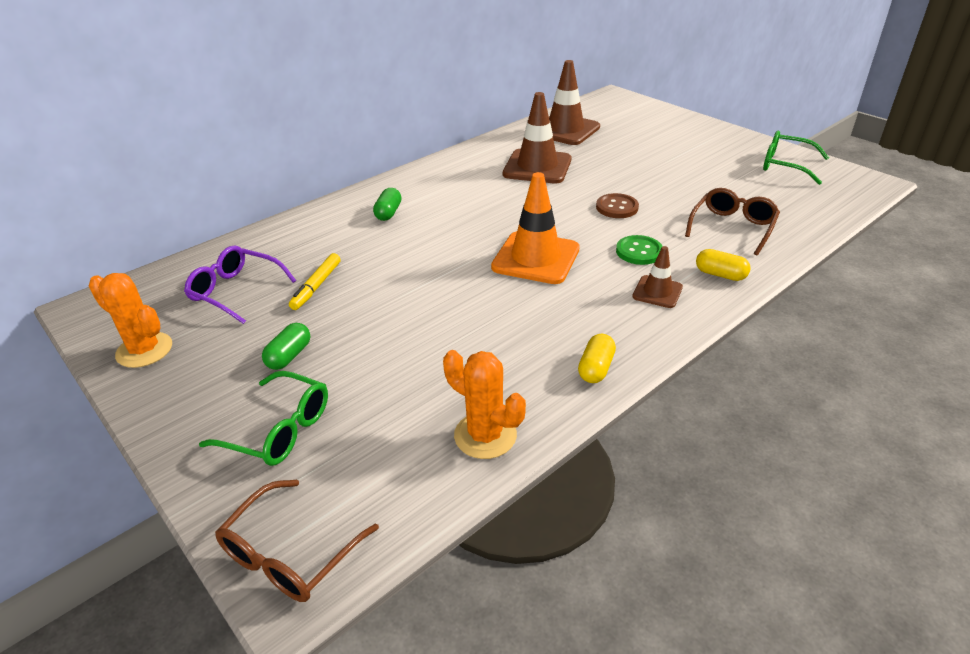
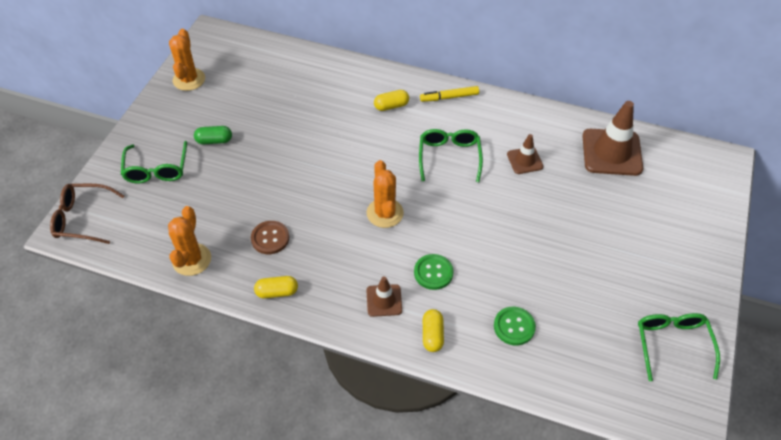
camera: 60 degrees right, 15 degrees up
purple glasses [184,246,296,324] -> none
yellow marker [289,253,341,310] -> yellow marker moved to [420,86,479,102]
green capsule [373,188,402,221] -> yellow capsule [374,90,409,111]
orange traffic cone [491,172,580,284] -> orange cactus [367,160,404,228]
brown traffic cone [503,92,571,183] -> brown traffic cone [507,134,544,174], size x0.53
brown button [596,193,639,218] -> brown button moved to [251,221,289,254]
brown glasses [685,188,780,256] -> green button [494,307,536,345]
none -> green glasses [419,129,483,182]

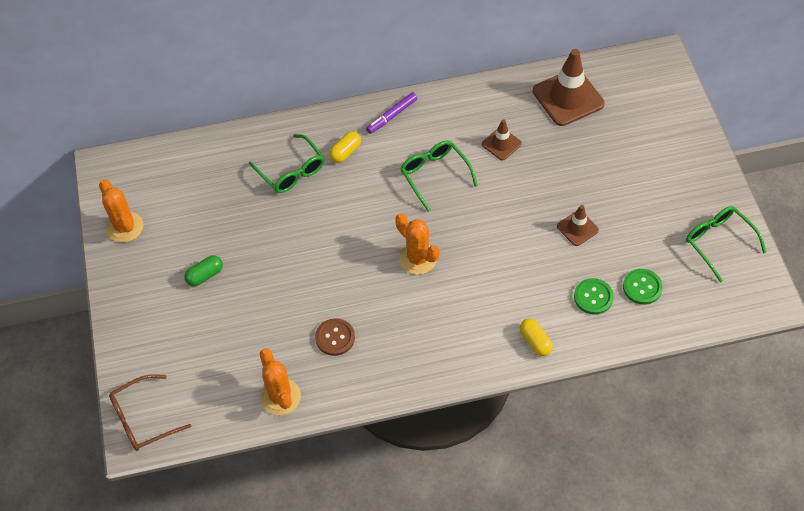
camera: 30 degrees left, 5 degrees up
green glasses [121,141,187,183] -> green glasses moved to [249,134,324,193]
yellow capsule [254,276,298,299] -> none
brown traffic cone [366,276,402,317] -> brown traffic cone moved to [557,205,599,246]
green button [414,254,454,290] -> green button moved to [623,269,663,305]
yellow marker [420,86,479,102] -> purple marker [366,92,417,134]

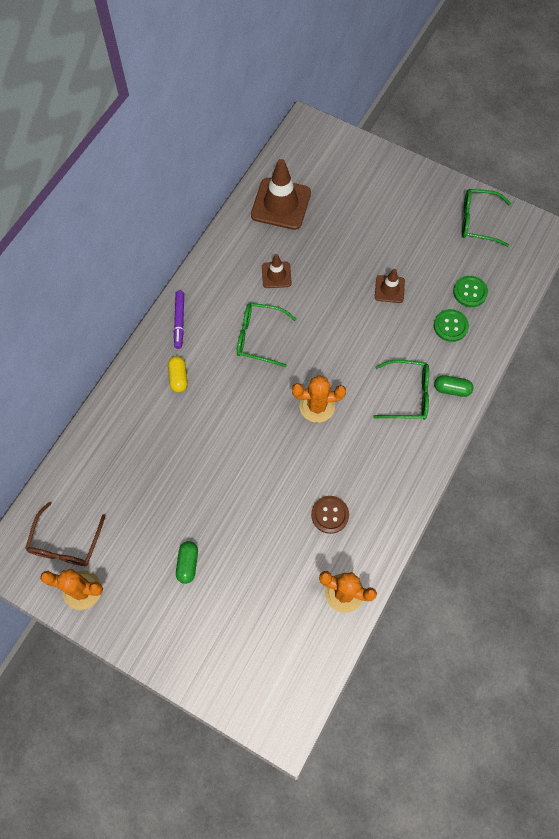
camera: 50 degrees left, 10 degrees up
brown glasses [109,374,191,451] -> brown glasses moved to [25,502,105,566]
green glasses [249,134,324,193] -> green glasses moved to [373,360,429,420]
yellow capsule [520,319,553,356] -> green capsule [434,375,474,397]

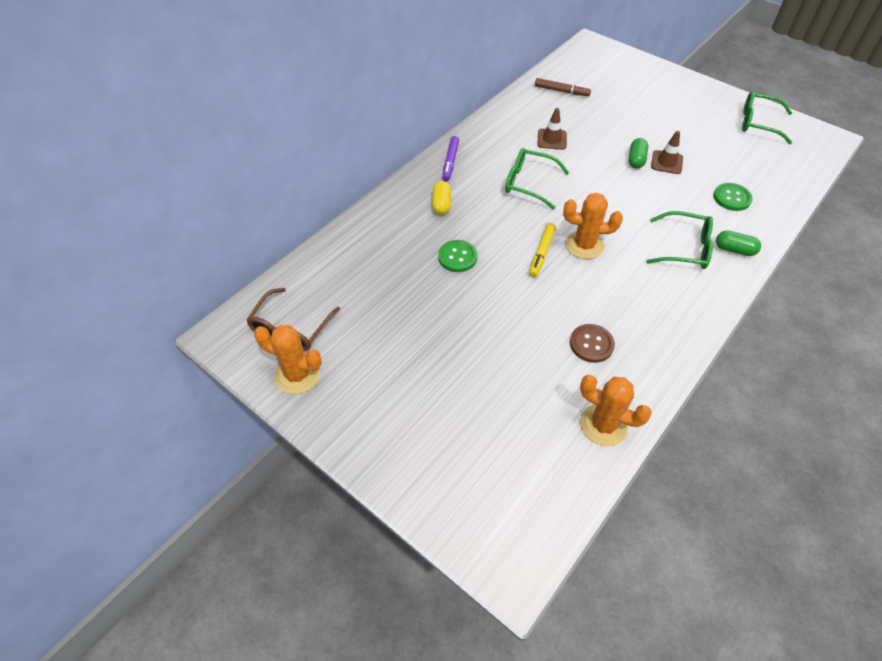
camera: 10 degrees right, 15 degrees down
green capsule [176,541,198,584] -> green capsule moved to [628,138,648,169]
brown traffic cone [251,159,311,230] -> brown marker [535,78,591,96]
green button [453,276,488,307] -> green button moved to [438,240,478,272]
none -> yellow marker [529,223,556,277]

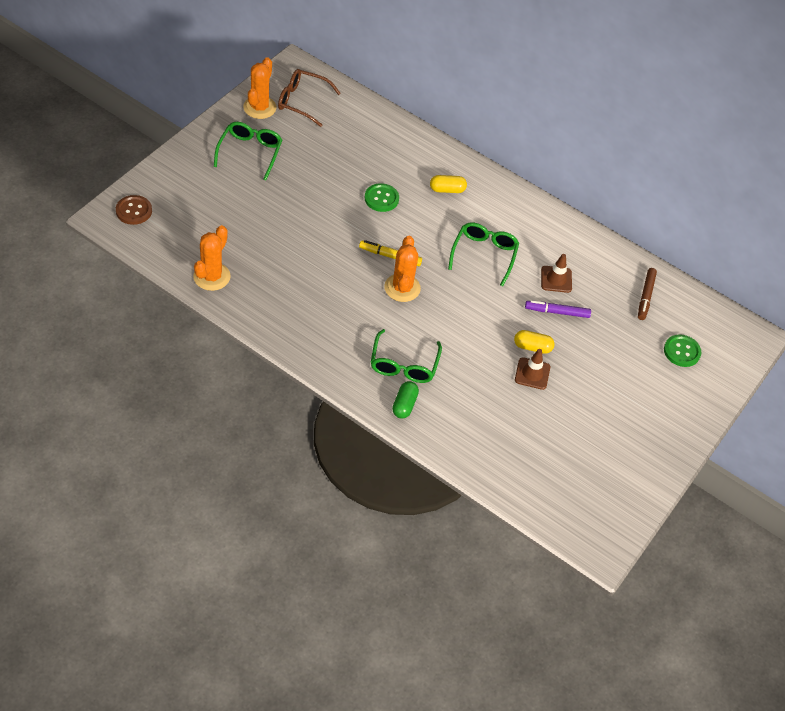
camera: 80 degrees right, 0 degrees up
purple marker [442,136,459,182] -> purple marker moved to [525,300,591,318]
brown button [570,324,615,363] -> brown button moved to [116,195,152,225]
green capsule [628,138,648,169] -> yellow capsule [514,330,555,354]
green button [713,183,753,211] -> green button moved to [664,334,701,367]
green glasses [742,91,792,144] -> green glasses moved to [214,122,282,181]

